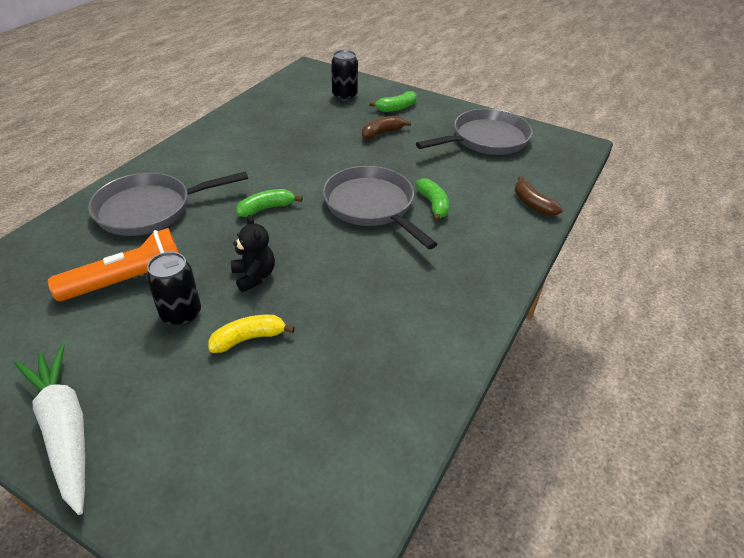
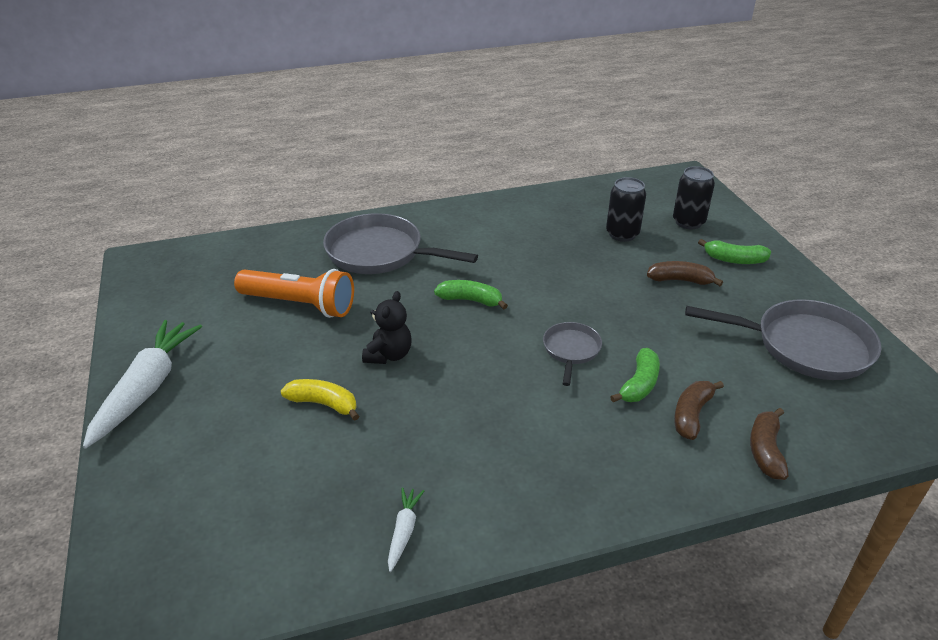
camera: 45 degrees right, 5 degrees down
black can [146,252,201,326] -> black can moved to [606,177,646,242]
grey pan [323,166,437,249] -> grey pan [543,322,602,386], size x0.52
none -> white carrot [388,488,424,572]
none -> brown banana [674,381,724,440]

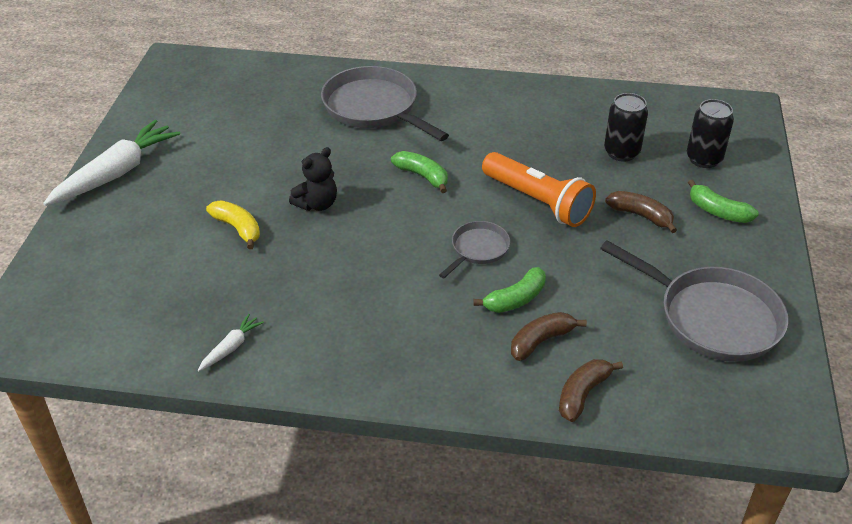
camera: 25 degrees right, 5 degrees up
orange flashlight [234,269,354,318] -> orange flashlight moved to [482,152,596,227]

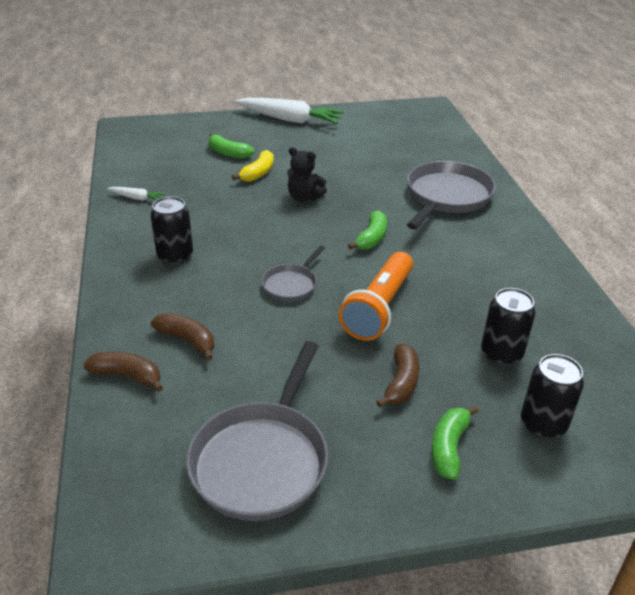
camera: 70 degrees right, 5 degrees down
grey pan [439,221,510,278] -> grey pan turned 105 degrees clockwise [262,246,325,301]
green banana [473,267,546,313] -> green banana moved to [208,133,254,159]
none -> black can [151,196,193,265]

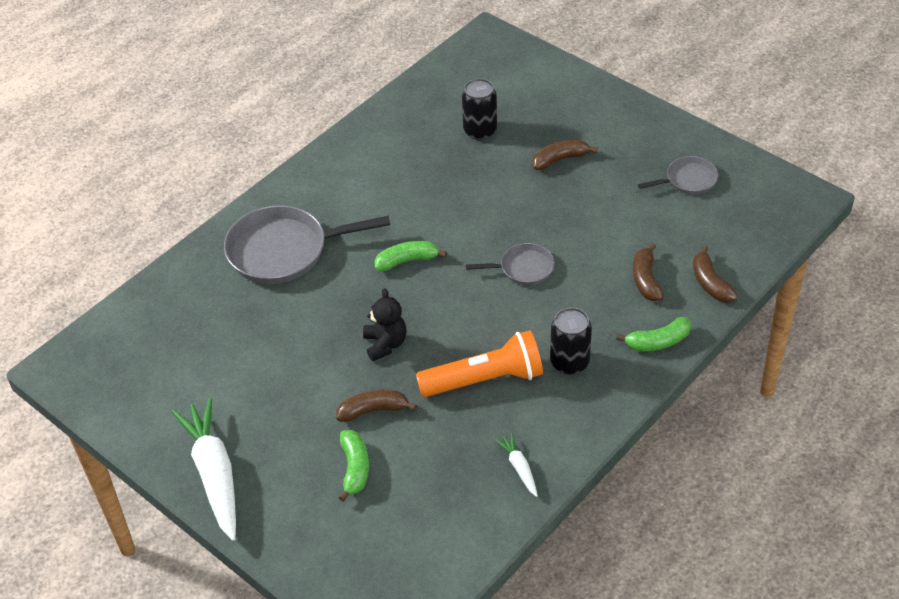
camera: 125 degrees left, 10 degrees up
grey pan [186,341,328,521] -> grey pan [638,156,718,194], size x0.52
yellow banana [232,150,274,182] -> brown banana [336,389,417,422]
orange flashlight [339,252,413,341] -> orange flashlight moved to [416,330,543,397]
green banana [432,406,479,480] -> green banana moved to [616,317,691,351]
black can [521,354,584,439] -> none

